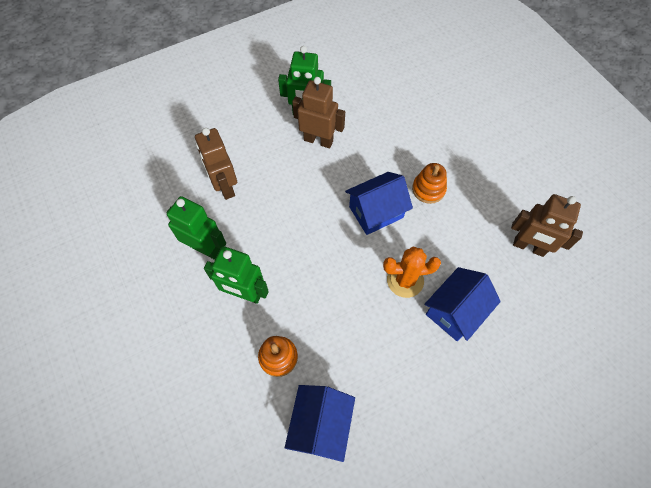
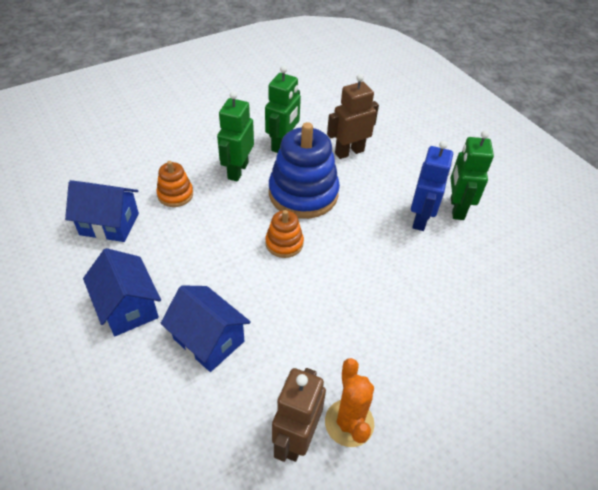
camera: 85 degrees right, 15 degrees down
brown robot [292,77,345,148] -> blue robot [411,141,453,231]
blue house [345,172,413,235] -> blue house moved to [83,248,161,336]
orange cactus [383,246,441,298] -> orange cactus moved to [325,358,374,447]
orange stacking toy [412,163,447,204] -> orange stacking toy moved to [265,210,304,258]
none -> blue stacking toy [269,122,340,219]

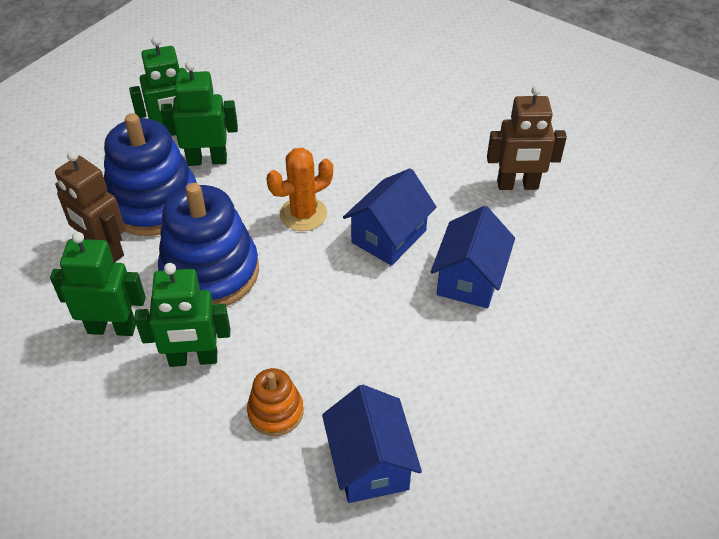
camera: 110 degrees left, 0 degrees up
blue house [83,248,161,336] -> blue house moved to [343,168,437,266]
orange stacking toy [265,210,304,258] -> none
orange cactus [325,358,374,447] -> orange cactus moved to [266,148,333,231]
blue robot [411,141,453,231] -> green robot [161,61,238,166]
none -> blue stacking toy [104,113,197,236]

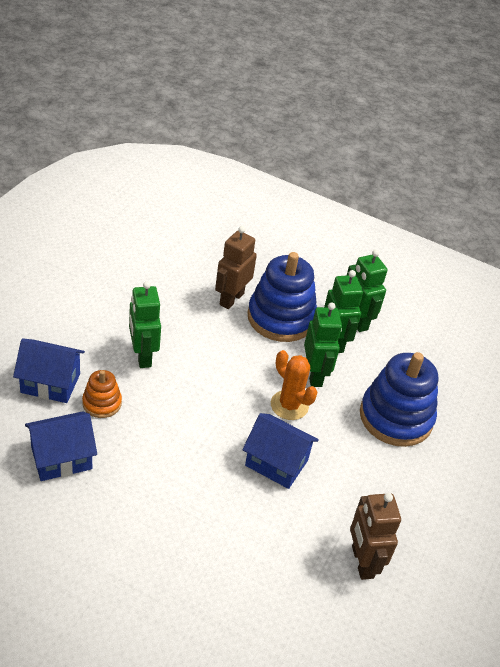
camera: 75 degrees right, 5 degrees down
green robot [50,232,146,336] -> green robot moved to [304,302,342,387]
blue stacking toy [158,183,259,306] -> blue stacking toy moved to [360,352,438,447]
blue house [431,206,515,308] -> blue house moved to [13,338,85,403]

